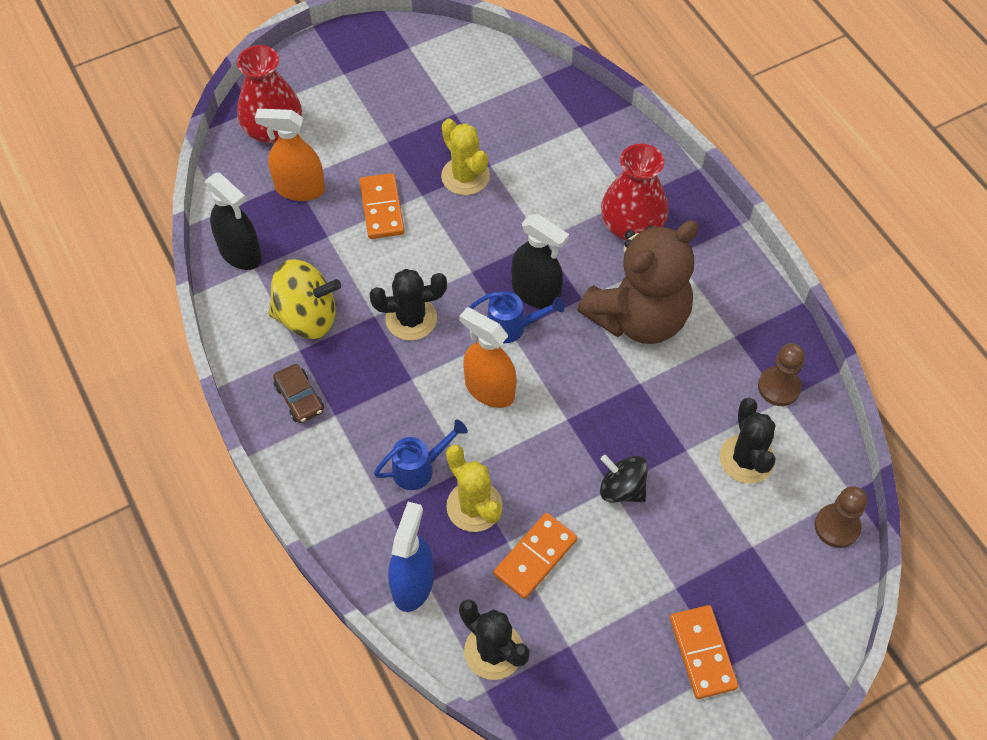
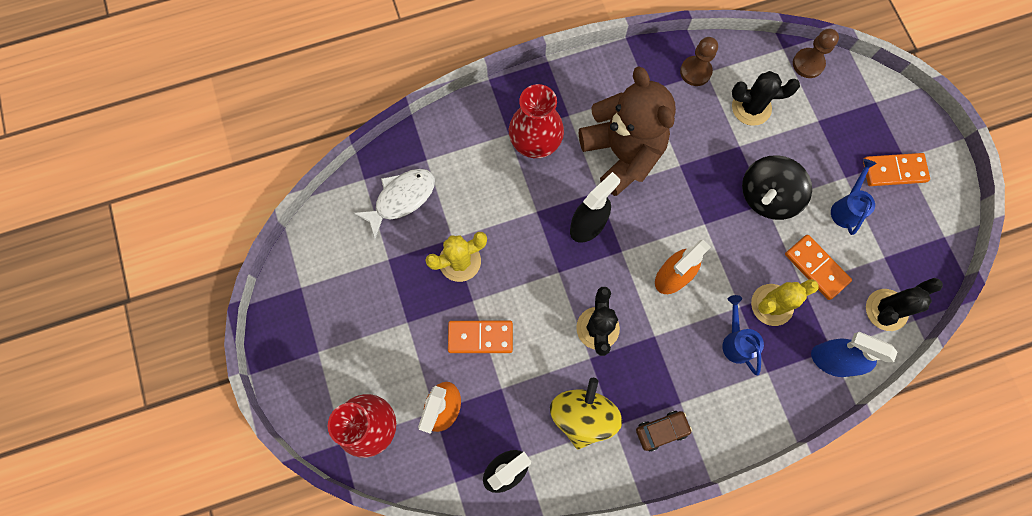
camera: 80 degrees left, 15 degrees up
blue watering can [469,291,565,343] -> blue watering can moved to [831,159,877,235]
black spinning top [600,455,648,502] -> black spinning top [742,155,812,220], size x1.53
none -> white fish [354,169,435,239]

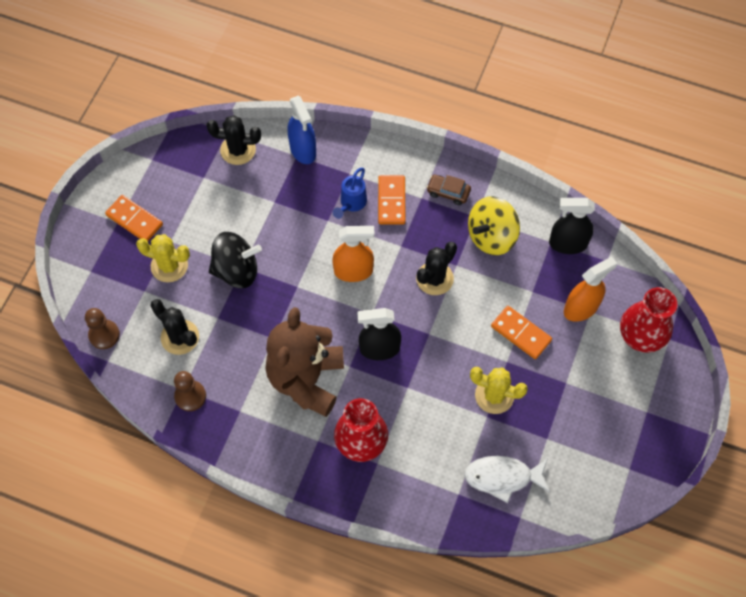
camera: 140 degrees left, 10 degrees down
yellow cactus [751,279,819,326] -> yellow cactus moved to [136,234,190,282]
orange domino [785,235,852,300] -> orange domino moved to [378,175,406,224]
blue watering can [831,159,877,235] -> none

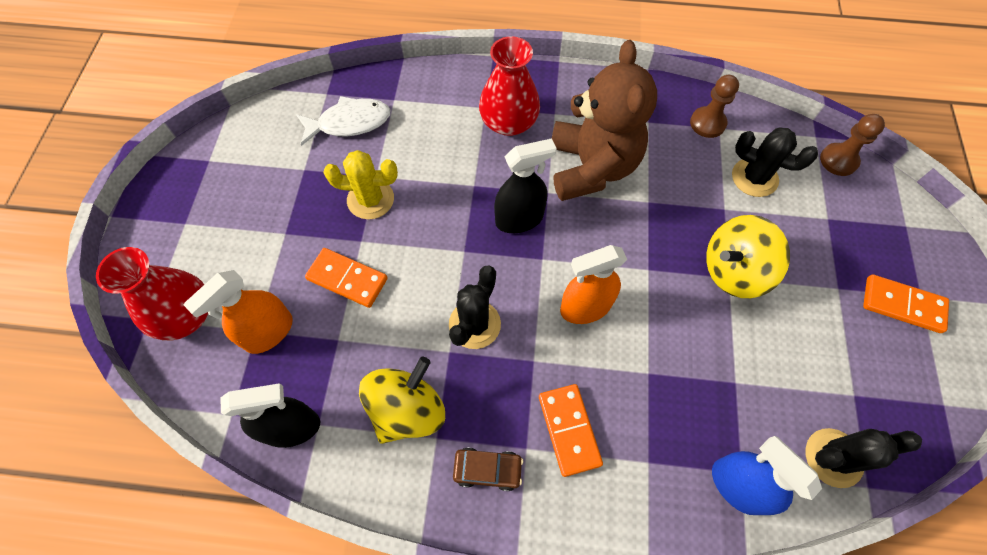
camera: 165 degrees right, 0 degrees up
yellow cactus [136,234,190,282] -> none
black spinning top [209,232,262,288] -> yellow spinning top [706,215,790,298]
blue watering can [332,167,367,219] -> none

